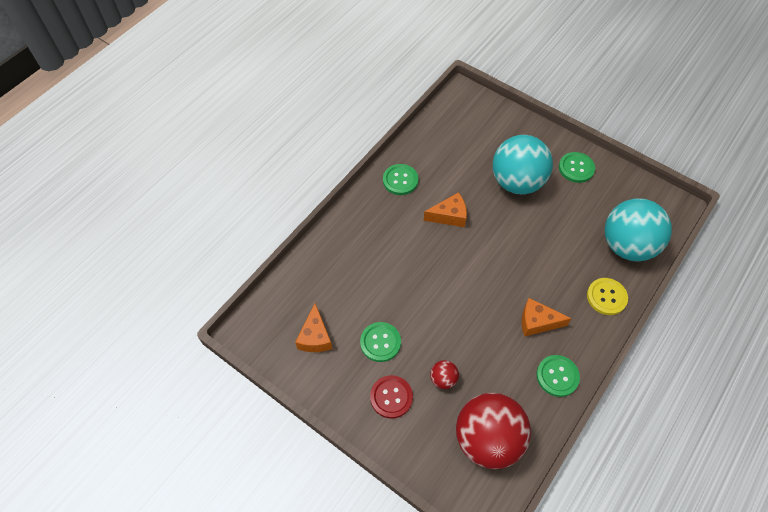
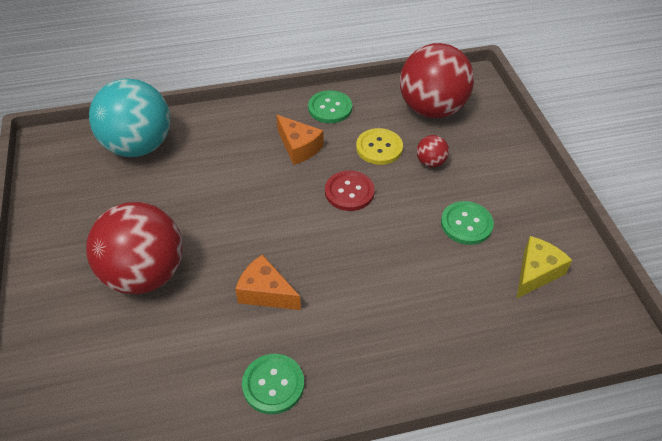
camera: 140 degrees left, 10 degrees down
orange cheese [295,303,332,352] -> yellow cheese [516,236,572,299]
red button [370,375,413,419] -> red button moved to [325,171,375,211]
turquoise ball [493,135,553,194] -> red ball [86,202,183,294]
green button [559,152,595,183] -> none
yellow button [587,278,628,315] -> yellow button moved to [356,128,403,165]

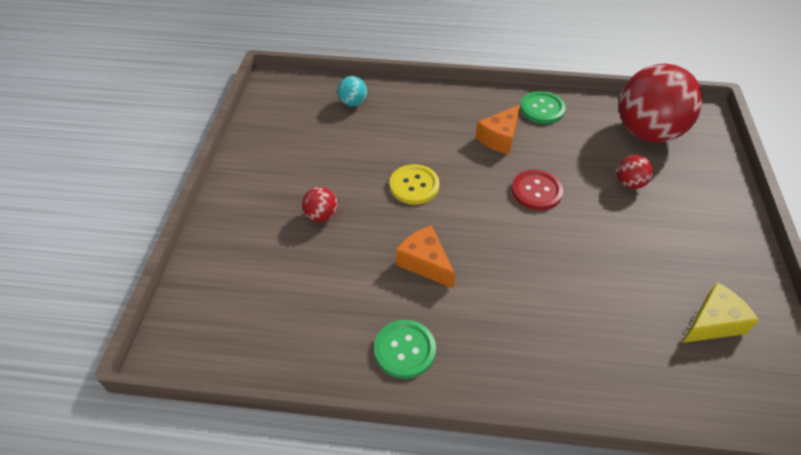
camera: 20 degrees right, 0 degrees up
red ball [86,202,183,294] -> red ball [302,187,338,222], size x0.42
turquoise ball [89,78,170,157] -> turquoise ball [337,76,367,106], size x0.42
orange cheese [276,115,324,165] -> orange cheese turned 60 degrees clockwise [476,105,520,155]
yellow button [356,128,403,165] -> yellow button moved to [389,164,440,205]
green button [441,201,494,245] -> none

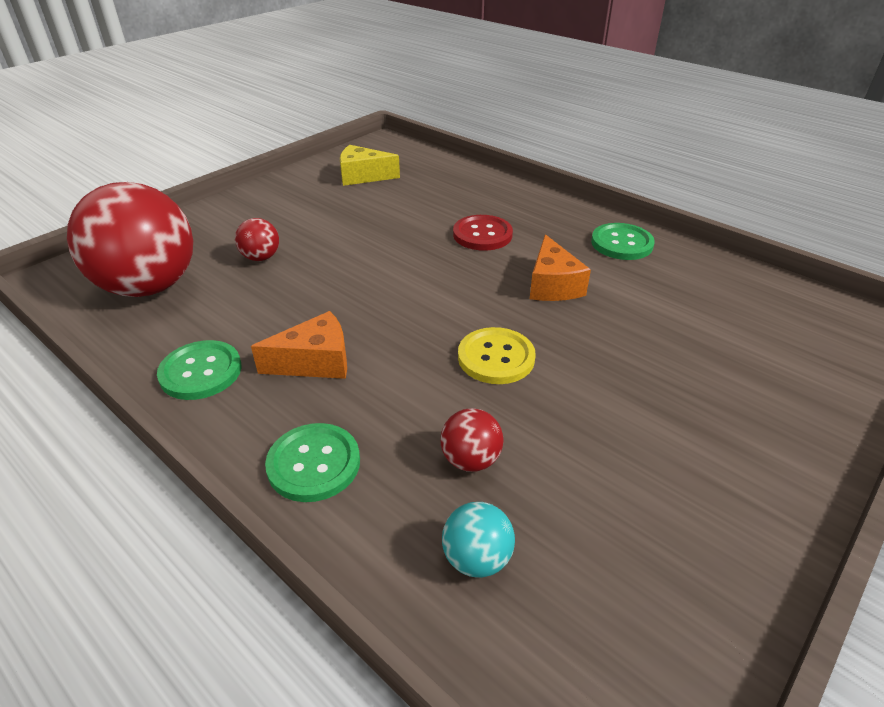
camera: 145 degrees left, 10 degrees down
red ball [302,187,338,222] -> red ball moved to [441,408,503,472]
red button [512,170,563,210] -> red button moved to [453,215,513,251]
none -> green button [265,423,360,502]

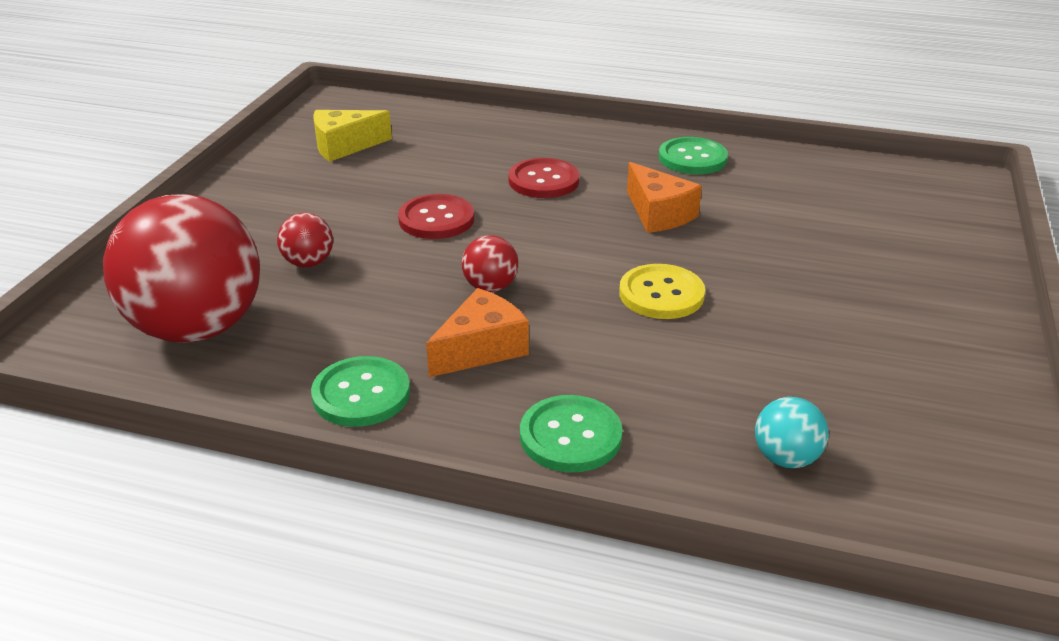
camera: 25 degrees left, 5 degrees down
red ball [441,408,503,472] -> red ball moved to [462,235,518,292]
none -> red button [398,194,474,239]

